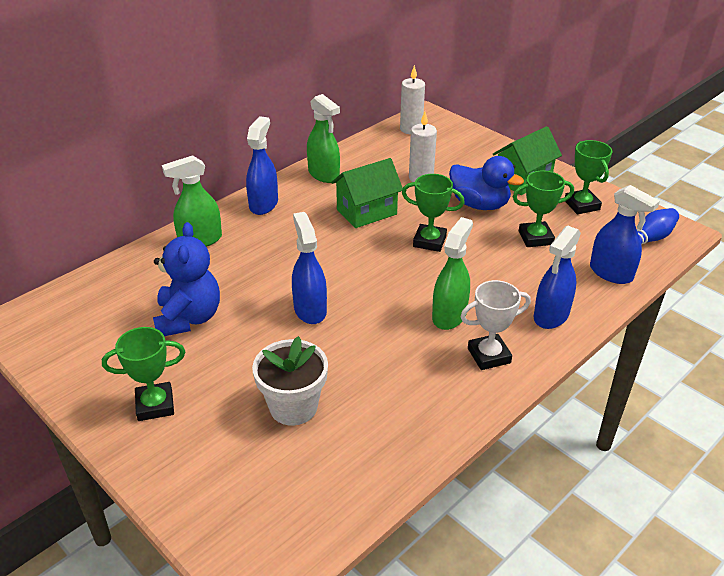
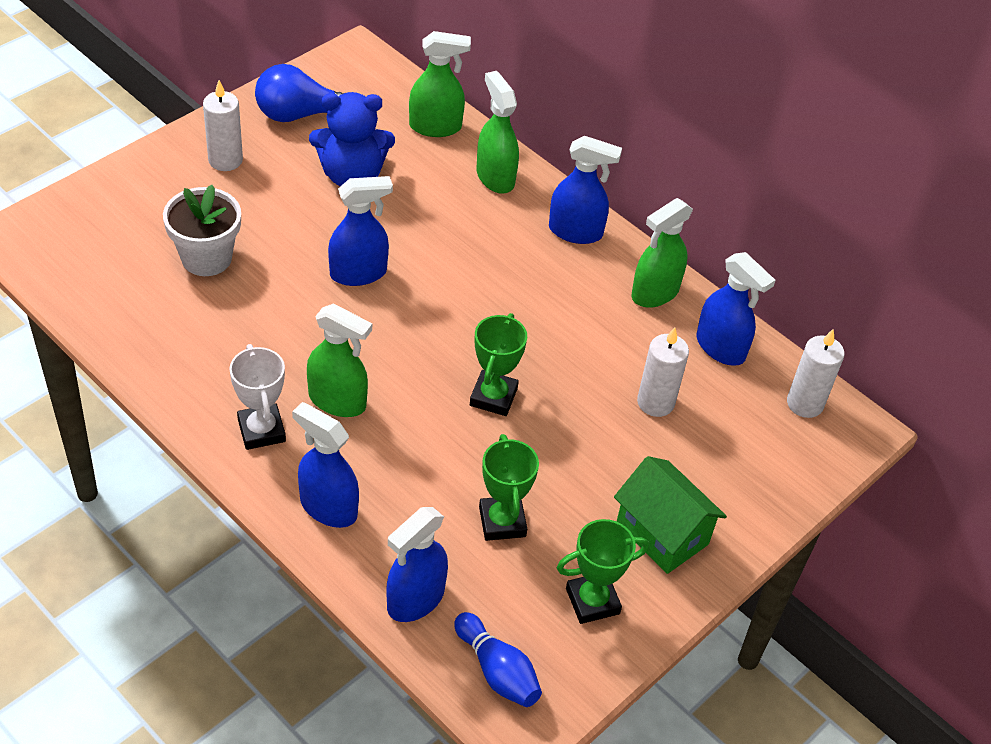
camera: 85 degrees right, 10 degrees up
green trophy [102,327,185,421] -> white candle [203,80,243,171]
green house [331,158,403,228] -> none
blue duck [449,156,524,210] -> none
none -> blue light bulb [255,64,344,122]
none -> green spray bottle [409,31,471,137]
none -> blue spray bottle [697,252,775,366]

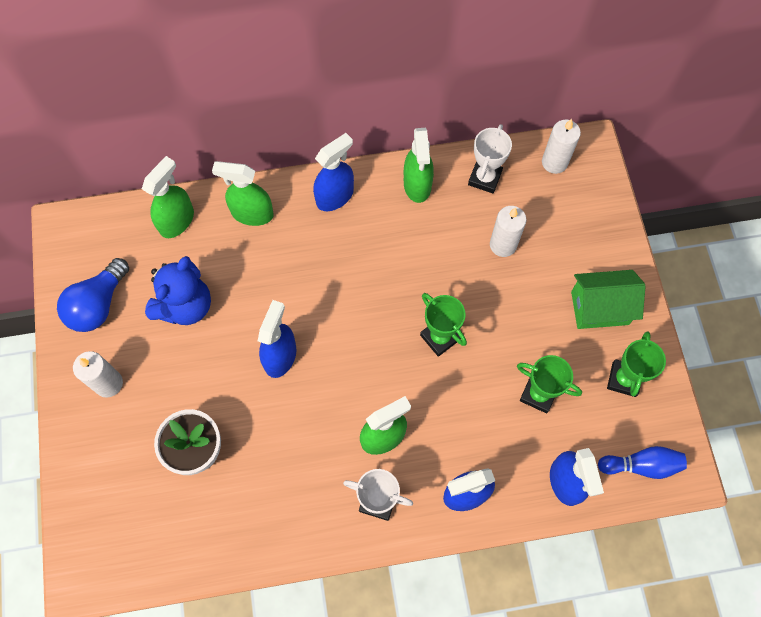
camera: 50 degrees left, 20 degrees up
blue spray bottle [697,252,775,366] -> white trophy [468,124,512,193]

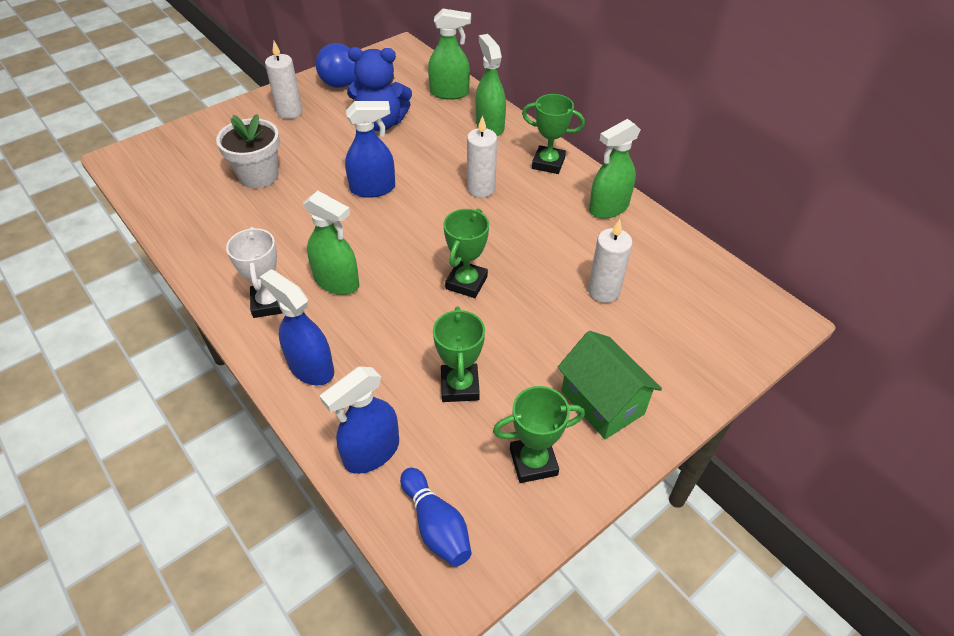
camera: 60 degrees right, 20 degrees down
blue spray bottle [313,133,354,211] -> green trophy [522,94,585,174]
white trophy [468,124,512,193] -> none
white candle [542,119,581,174] -> white candle moved to [467,115,497,198]

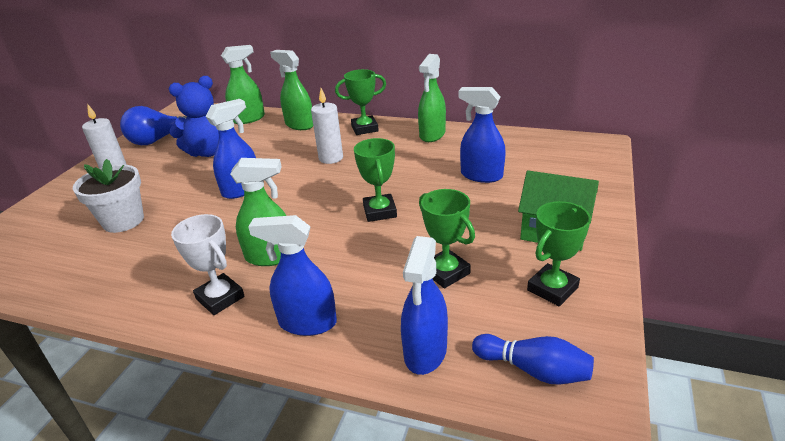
camera: 30 degrees left, 15 degrees down
white candle [588,219,633,303] -> blue spray bottle [458,87,506,183]

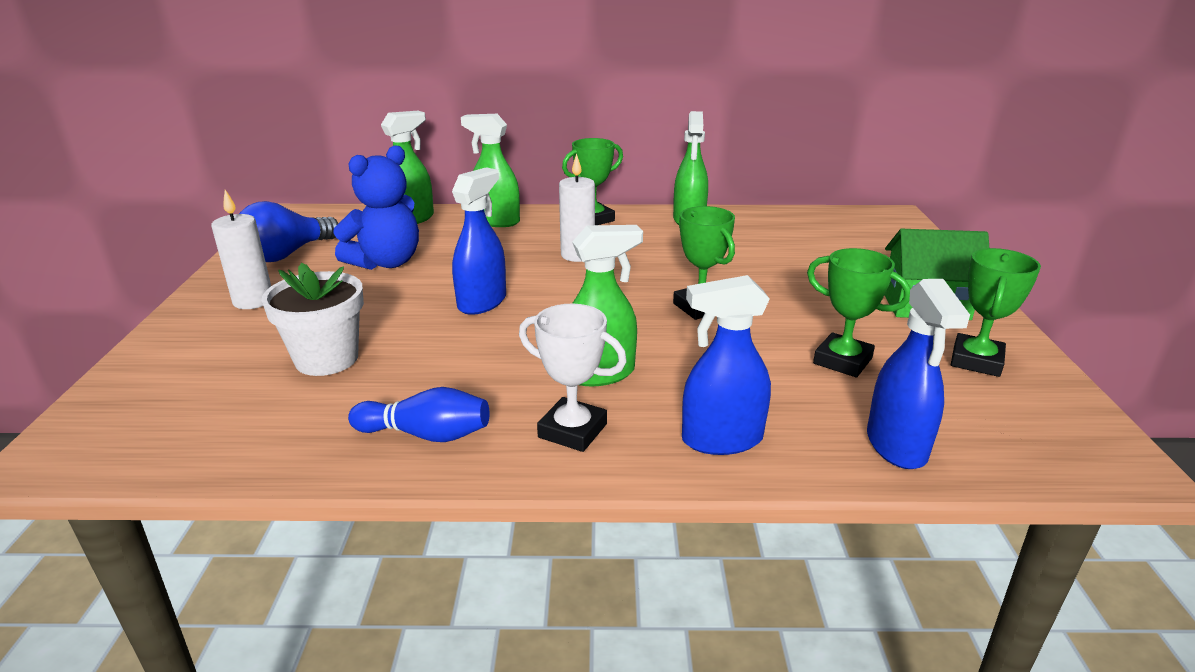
camera: 20 degrees left, 5 degrees down
blue spray bottle [458,87,506,183] -> none
blue bowling pin [472,334,594,385] -> blue bowling pin moved to [348,387,490,442]

